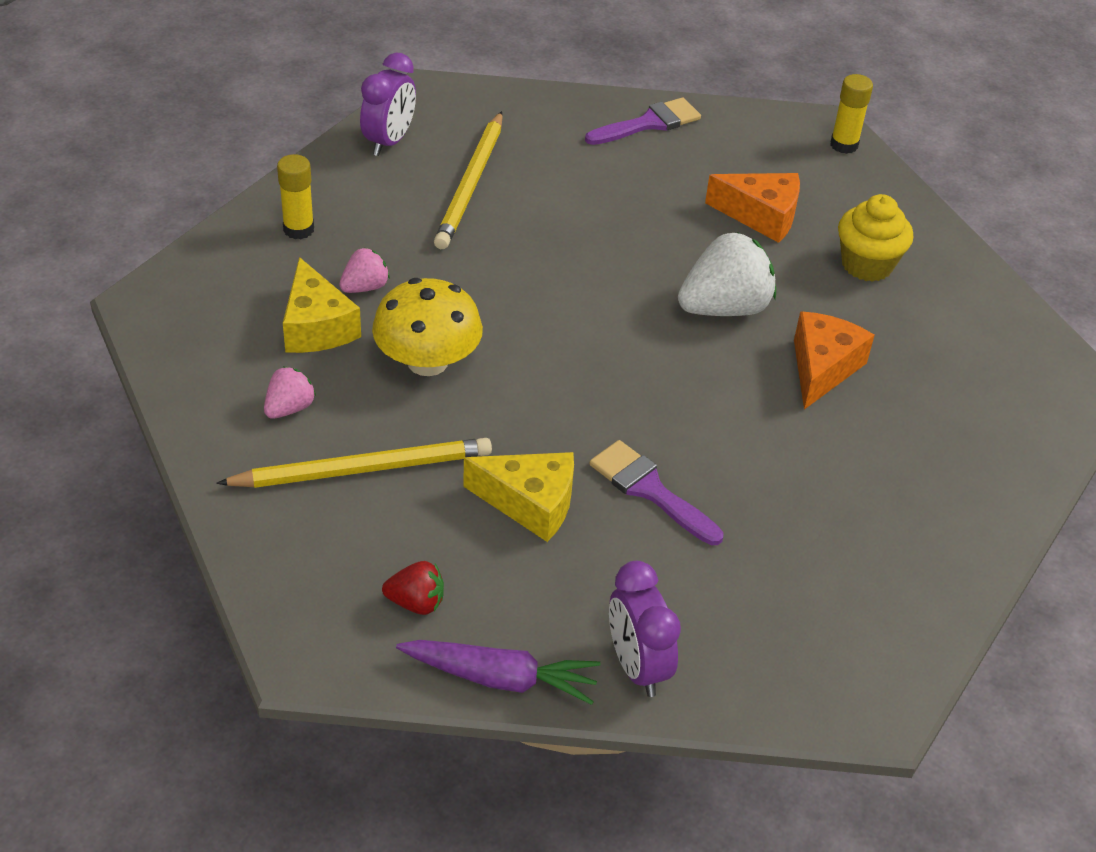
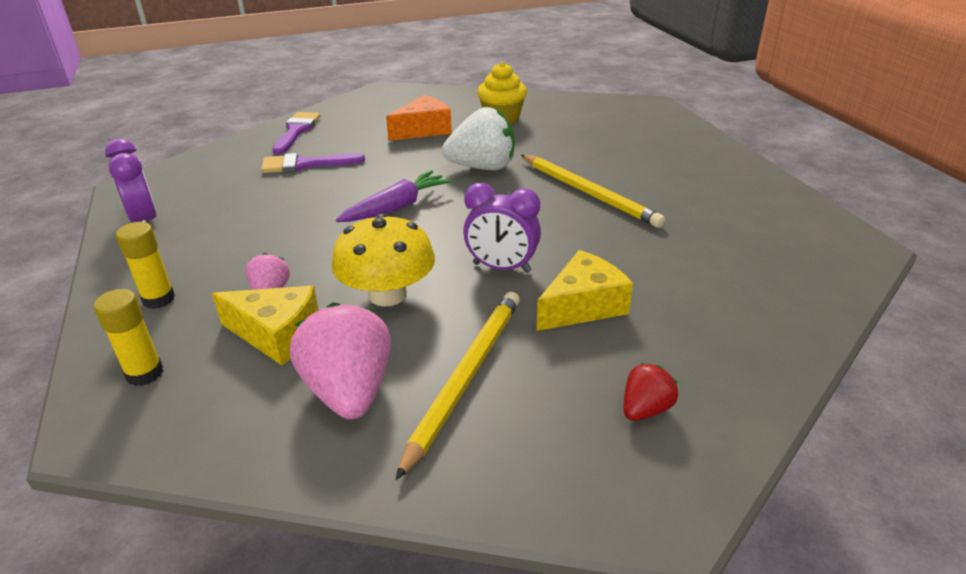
camera: 50 degrees left, 10 degrees down
pink strawberry [264,366,316,419] -> pink strawberry [290,302,391,419], size x1.93
purple carrot [396,640,601,705] -> purple carrot moved to [336,170,452,222]
yellow pencil [434,111,503,249] -> yellow pencil moved to [521,155,665,228]
purple brush [590,440,723,545] -> purple brush moved to [261,153,365,173]
purple clock [609,561,681,697] -> purple clock moved to [463,183,541,273]
white strawberry [678,232,776,316] -> white strawberry turned 75 degrees clockwise [442,107,515,170]
orange cheese [794,312,875,409] -> none
yellow glue stick [830,74,873,154] -> yellow glue stick moved to [94,289,163,386]

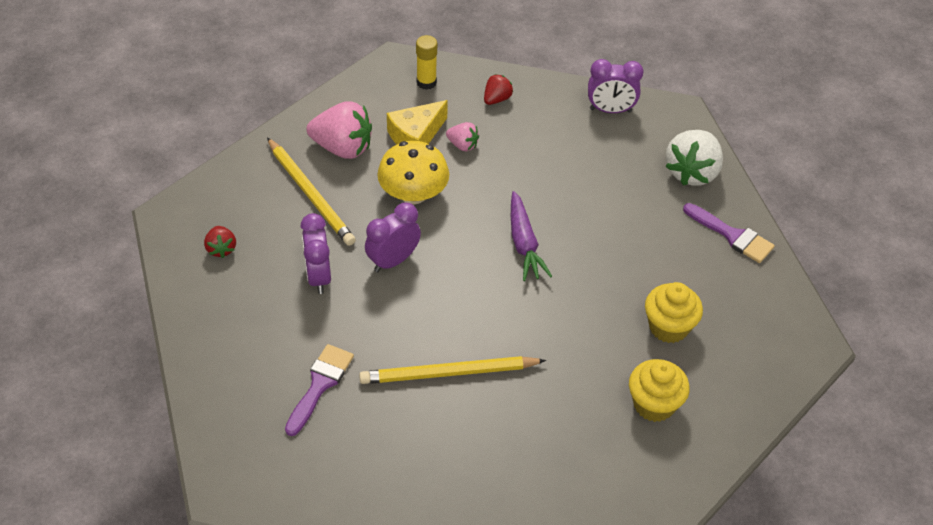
camera: 120 degrees right, 15 degrees up
yellow glue stick [116,222,175,309] -> red strawberry [484,74,513,105]
purple brush [261,153,365,173] -> purple brush moved to [285,344,354,436]
orange cheese [386,95,452,141] -> yellow cupcake [645,282,703,343]
white strawberry [442,107,515,170] -> white strawberry moved to [665,130,723,186]
yellow cheese [536,250,633,331] -> purple clock [300,213,331,294]

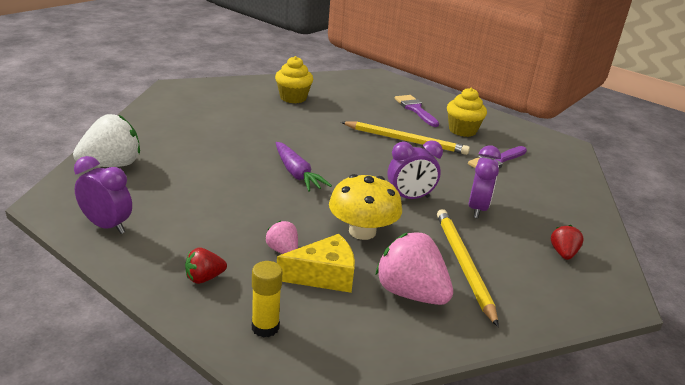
camera: 155 degrees left, 20 degrees down
purple carrot [511,191,552,281] -> purple carrot turned 135 degrees clockwise [276,142,332,192]
yellow cupcake [645,282,703,343] -> yellow cupcake moved to [447,88,487,137]
purple brush [683,203,775,263] -> purple brush moved to [395,95,439,127]

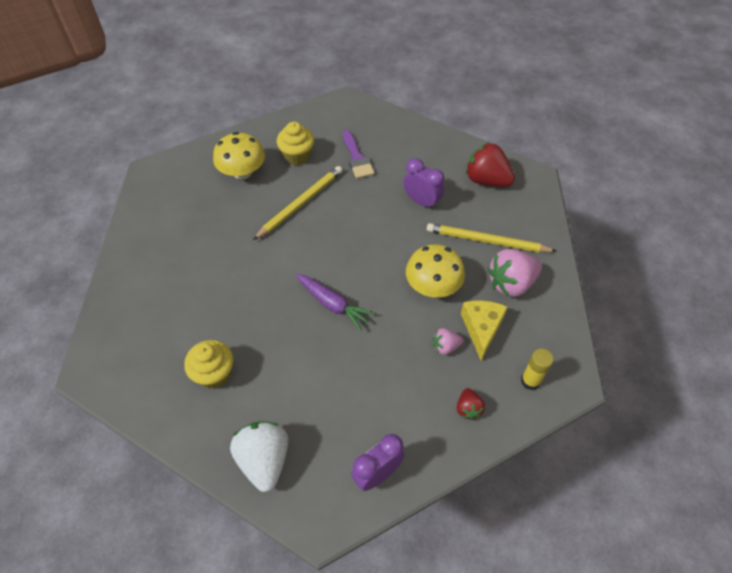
camera: 65 degrees left, 25 degrees up
yellow cupcake [275,56,313,103] -> yellow cupcake moved to [184,340,233,389]
purple carrot [276,142,332,192] -> purple carrot turned 45 degrees clockwise [295,274,375,331]
purple clock [387,140,443,199] -> none
purple brush [395,95,439,127] -> yellow mushroom [213,132,265,179]
red strawberry [551,225,584,260] -> red strawberry [466,142,515,187], size x1.93

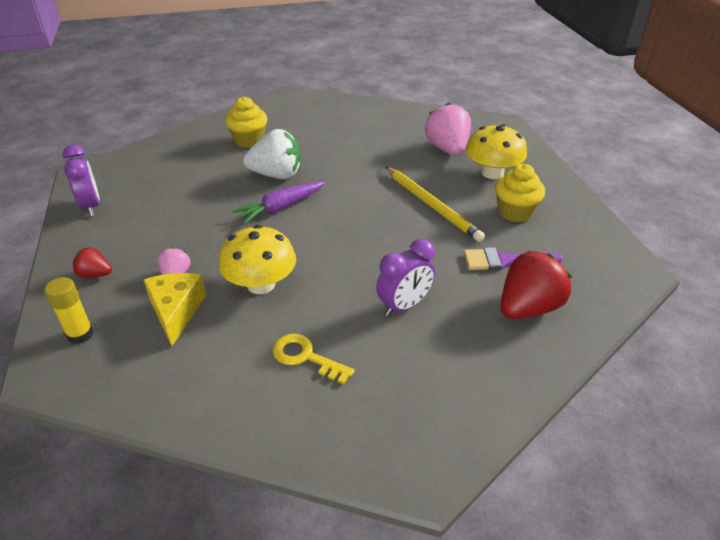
camera: 105 degrees right, 15 degrees down
white strawberry [230,422,288,492] -> white strawberry moved to [243,129,301,179]
yellow pencil [427,223,556,252] -> yellow key [273,334,355,384]
yellow cheese [461,300,508,361] -> yellow cheese turned 120 degrees counterclockwise [144,273,206,346]
red strawberry [466,142,515,187] -> red strawberry moved to [501,251,572,319]
pink strawberry [488,249,542,297] -> pink strawberry moved to [425,103,471,155]

